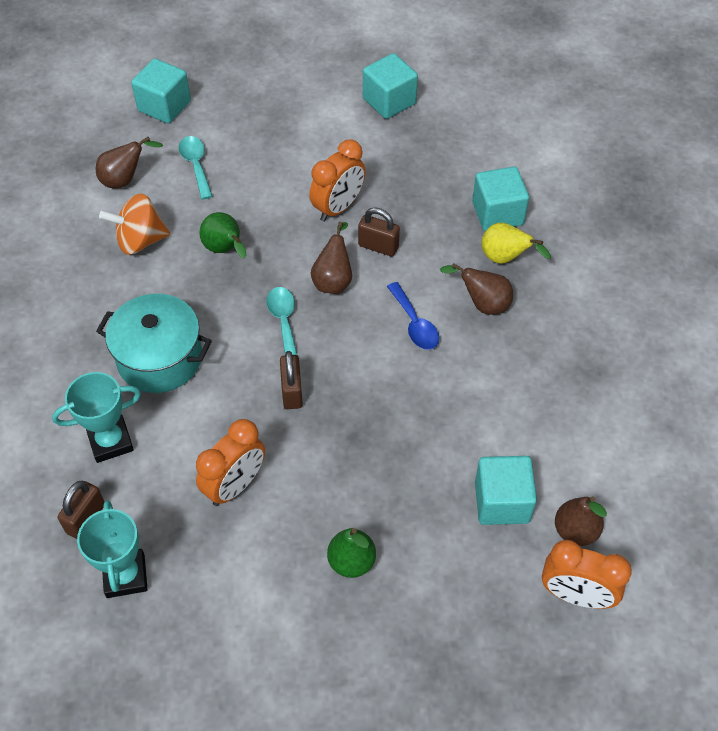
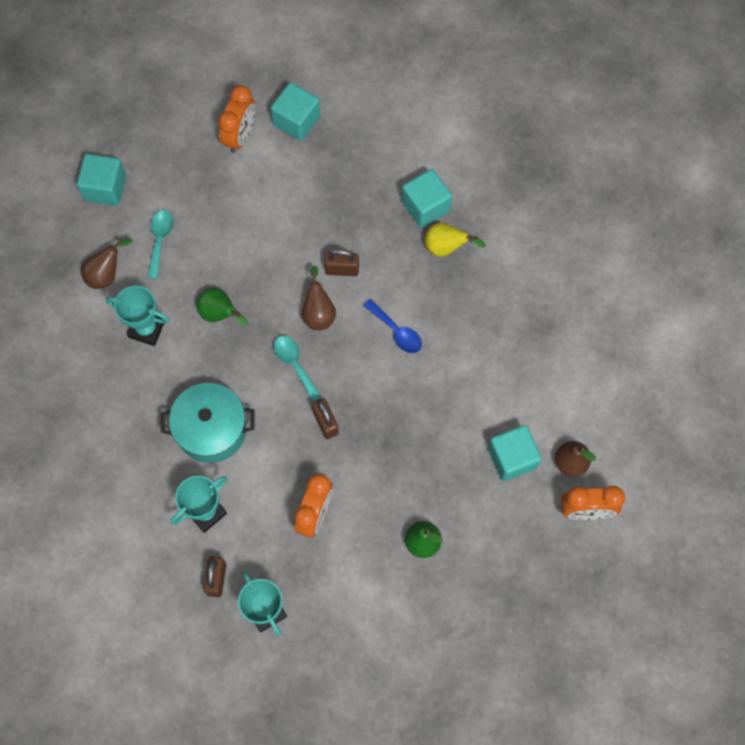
camera: 20 degrees left, 15 degrees up
orange spinning top [99,194,170,255] -> turquoise trophy [106,286,169,346]
turquoise spoon [178,136,213,200] -> turquoise spoon turned 45 degrees clockwise [147,210,173,279]
orange clock [309,139,366,222] -> orange clock moved to [218,85,256,153]
brown pear [440,263,513,315] -> none

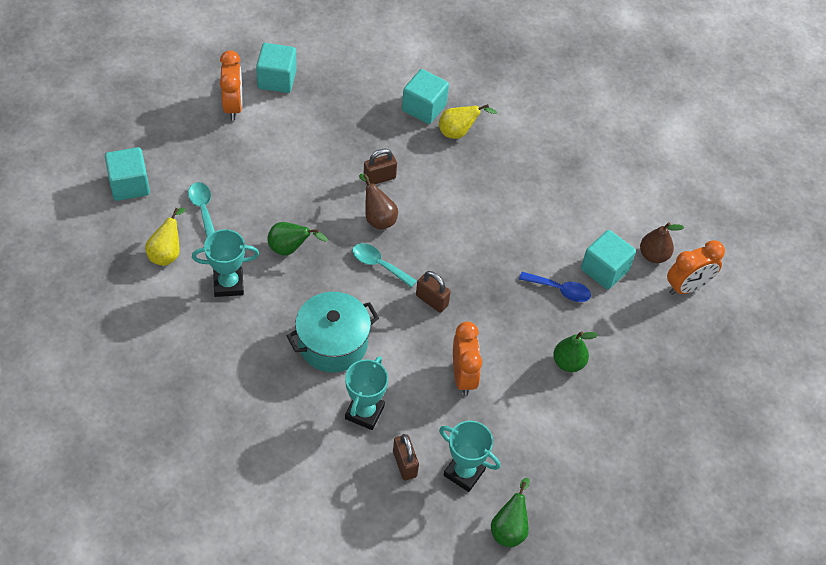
camera: 30 degrees left, 15 degrees down
brown pear [81,238,133,289] -> yellow pear [145,208,186,266]
blue spoon [363,299,422,353] -> blue spoon moved to [519,272,591,302]
none -> green pear [491,478,530,547]

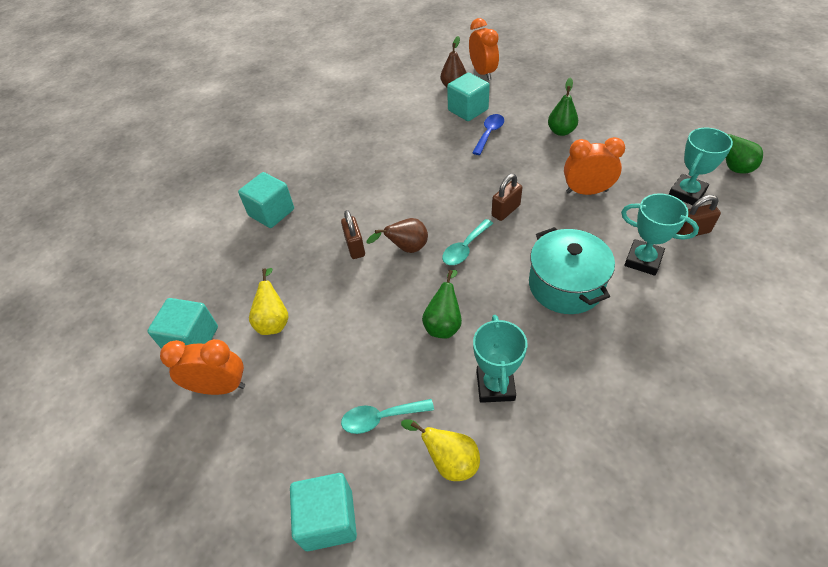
camera: 75 degrees left, 5 degrees down
yellow pear [439,104,497,139] -> yellow pear moved to [249,268,289,335]

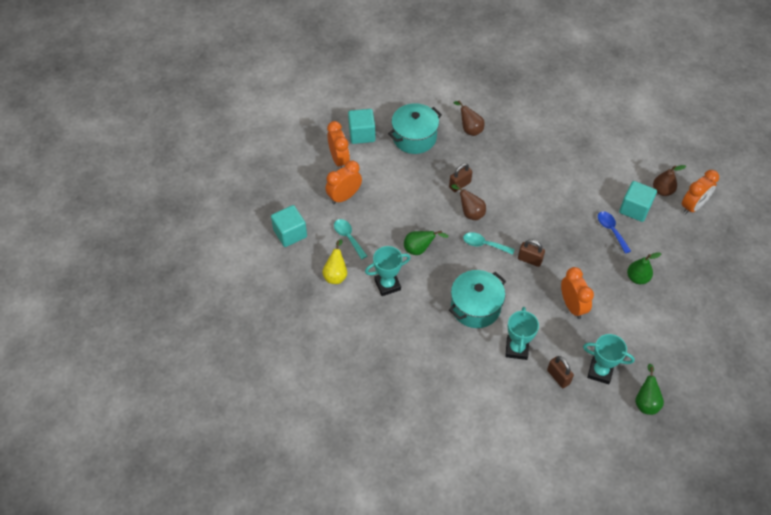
camera: 65 degrees right, 5 degrees up
turquoise cube [238,172,294,228] -> brown pear [454,100,485,136]
yellow pear [249,268,289,335] -> none
blue spoon [472,114,504,155] -> blue spoon turned 120 degrees counterclockwise [598,211,631,254]
none -> orange clock [325,160,362,204]
none -> turquoise pot [388,103,442,154]

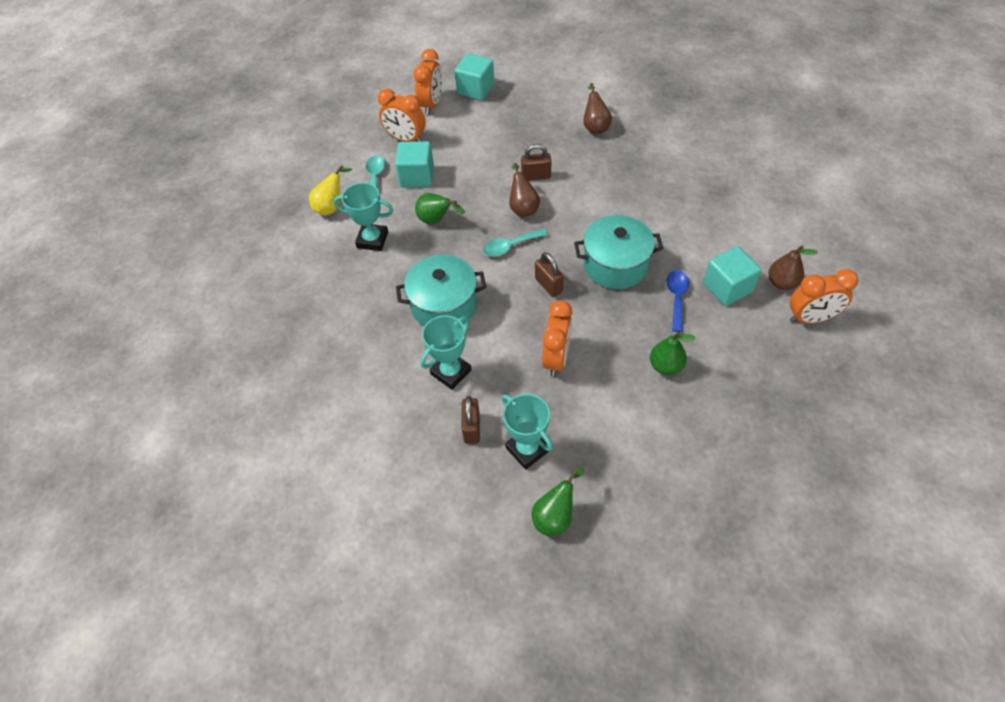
camera: 35 degrees right, 0 degrees up
turquoise cube [271,205,307,247] -> turquoise cube moved to [395,141,434,187]
orange clock [325,160,362,204] -> orange clock turned 150 degrees counterclockwise [378,89,426,142]
turquoise pot [388,103,442,154] -> turquoise pot moved to [574,215,663,289]
turquoise spoon [463,232,515,255] -> turquoise spoon turned 75 degrees counterclockwise [483,229,548,257]

